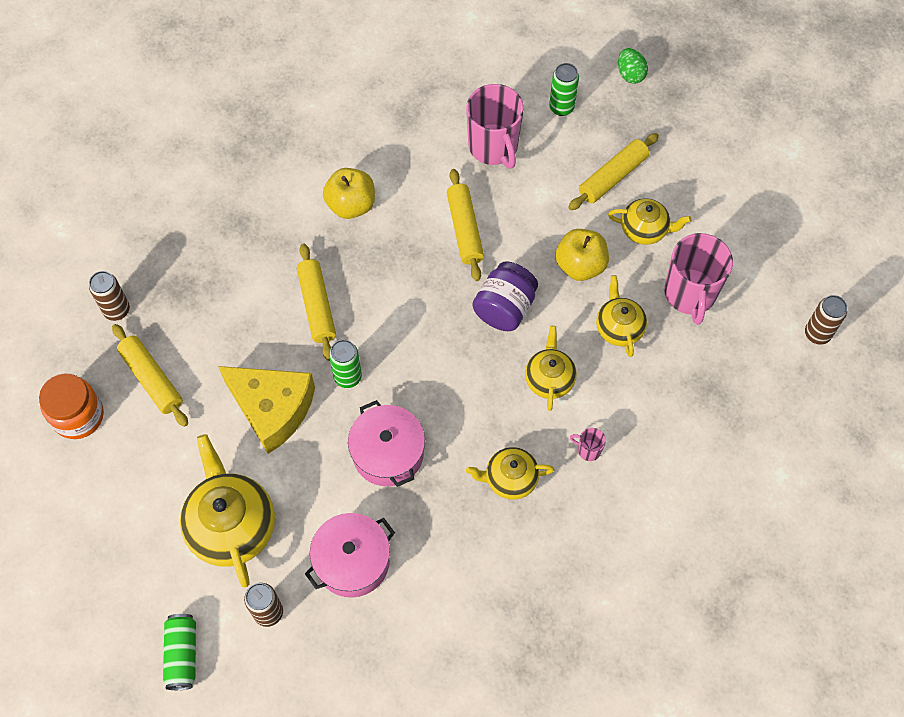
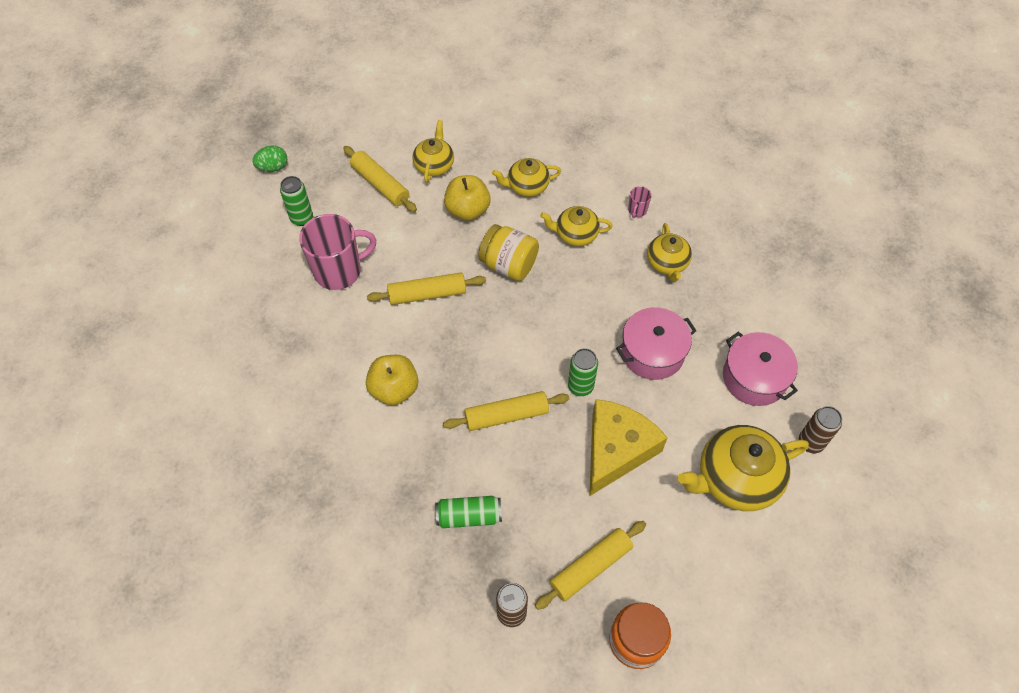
camera: 90 degrees left, 5 degrees down
green can [163,614,196,690] -> green can moved to [435,496,502,528]
purple jar [472,261,538,331] -> yellow jar [478,224,539,281]
pink mug [664,233,733,325] -> none
brown can [805,295,847,345] -> none

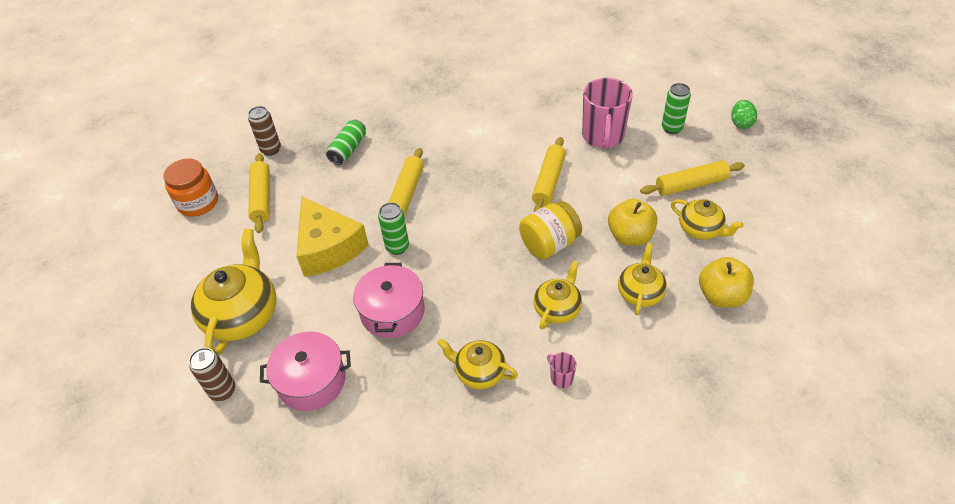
camera: 120 degrees right, 10 degrees down
yellow apple [366,355,418,405] -> yellow apple moved to [699,257,754,307]

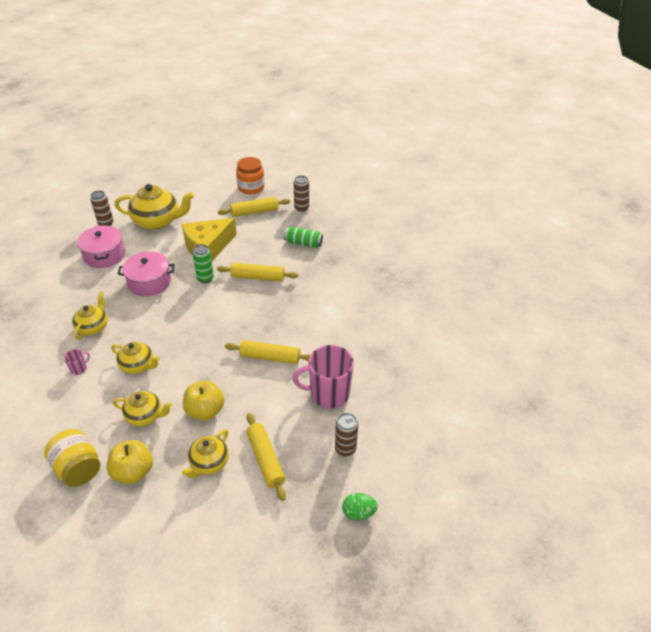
camera: 80 degrees right, 5 degrees down
yellow jar [519,201,582,260] -> yellow jar moved to [44,429,100,487]
green can [662,83,691,134] -> brown can [335,413,358,456]

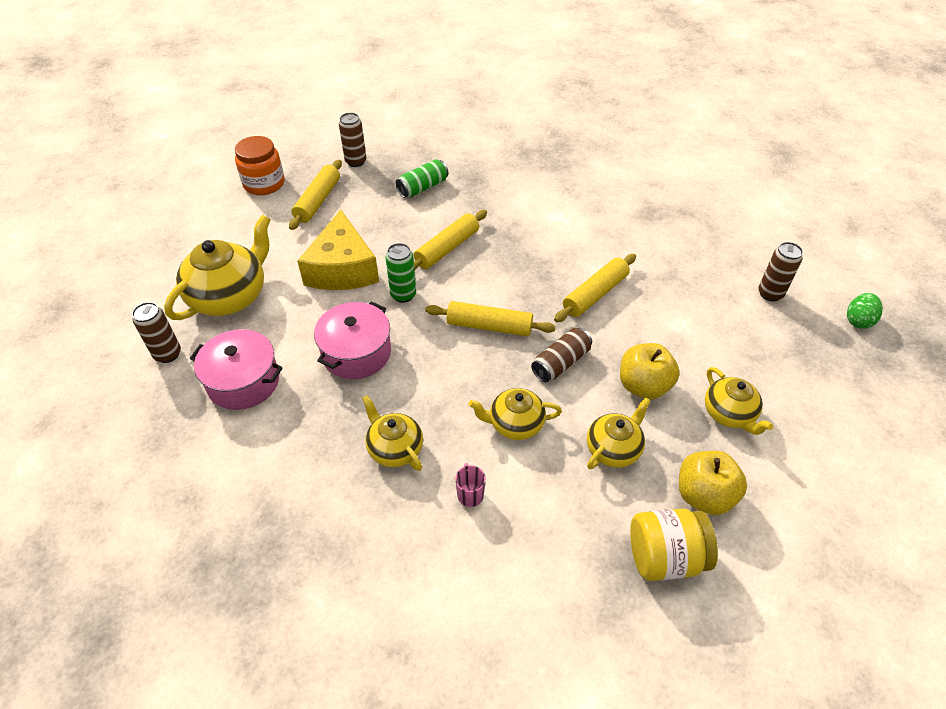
camera: 55 degrees left, 5 degrees up
yellow teapot [111,342,160,374] -> yellow teapot turned 150 degrees counterclockwise [469,388,562,440]
yellow rolling pin [246,413,286,501] -> yellow rolling pin moved to [425,301,556,336]
pink mug [293,345,354,408] -> none
none -> brown can [531,328,592,382]

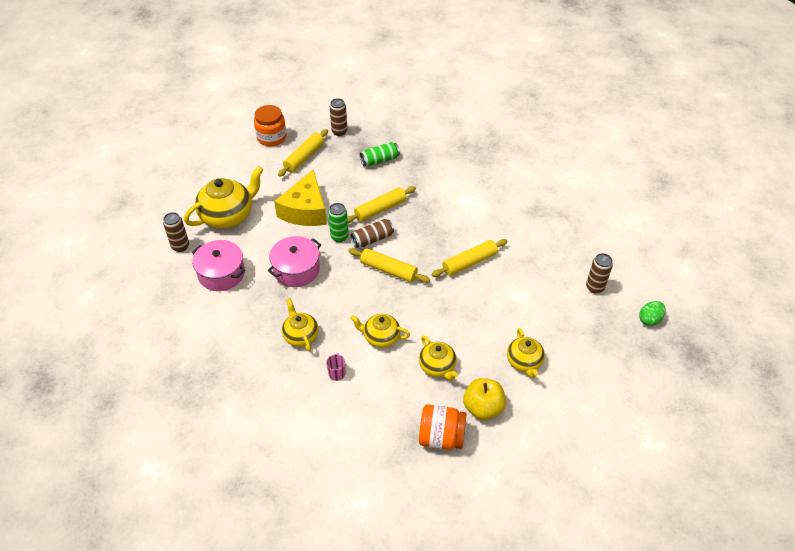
camera: 15 degrees right, 0 degrees up
brown can [531,328,592,382] -> brown can moved to [351,219,394,248]
yellow teapot [587,397,651,469] -> yellow teapot turned 90 degrees clockwise [419,336,458,381]
yellow apple [620,343,680,400] -> none
yellow jar [630,509,718,581] -> orange jar [419,404,467,450]

